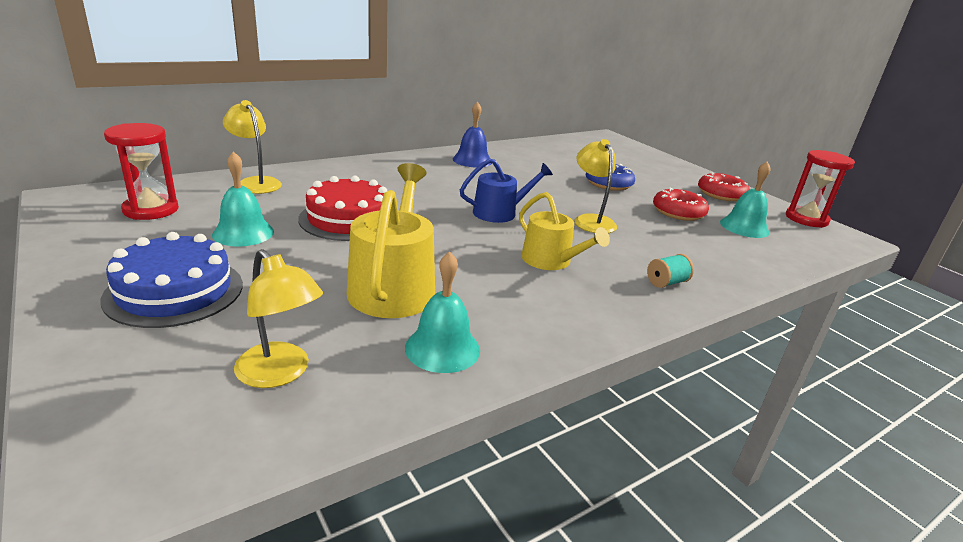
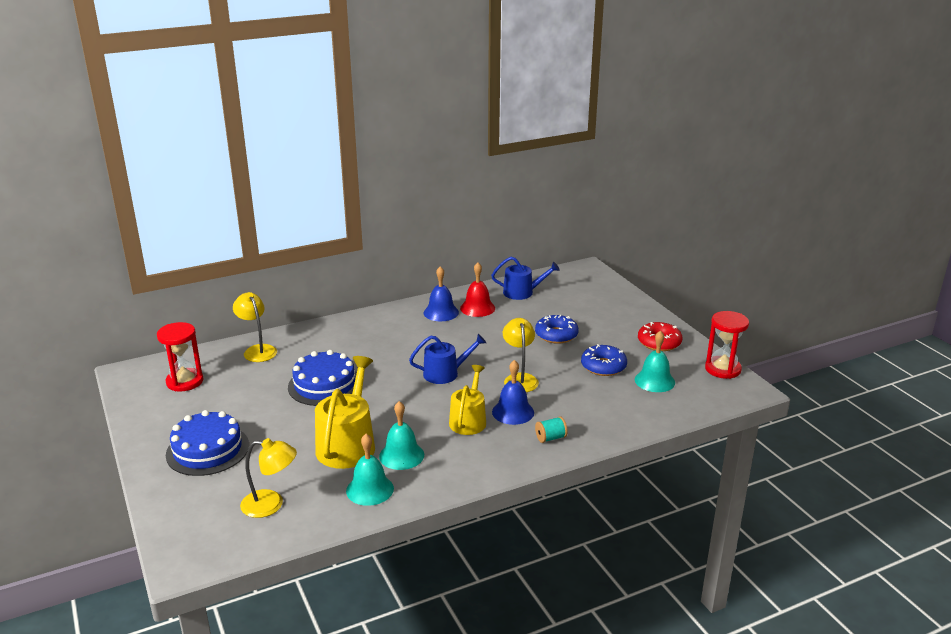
camera: 10 degrees right, 0 degrees up
turquoise bell [212,151,274,246] -> turquoise bell moved to [379,401,424,470]
yellow lamp [234,249,323,388] -> yellow lamp turned 45 degrees counterclockwise [240,438,297,518]
red cake [298,175,387,241] -> blue cake [288,350,357,406]
yellow watering can [519,192,610,270] -> yellow watering can turned 135 degrees counterclockwise [449,365,486,435]
red donut [653,188,709,221] -> blue donut [581,344,627,376]
none -> red bell [460,262,495,317]
none -> blue watering can [491,257,560,300]
none -> blue bell [492,360,534,425]

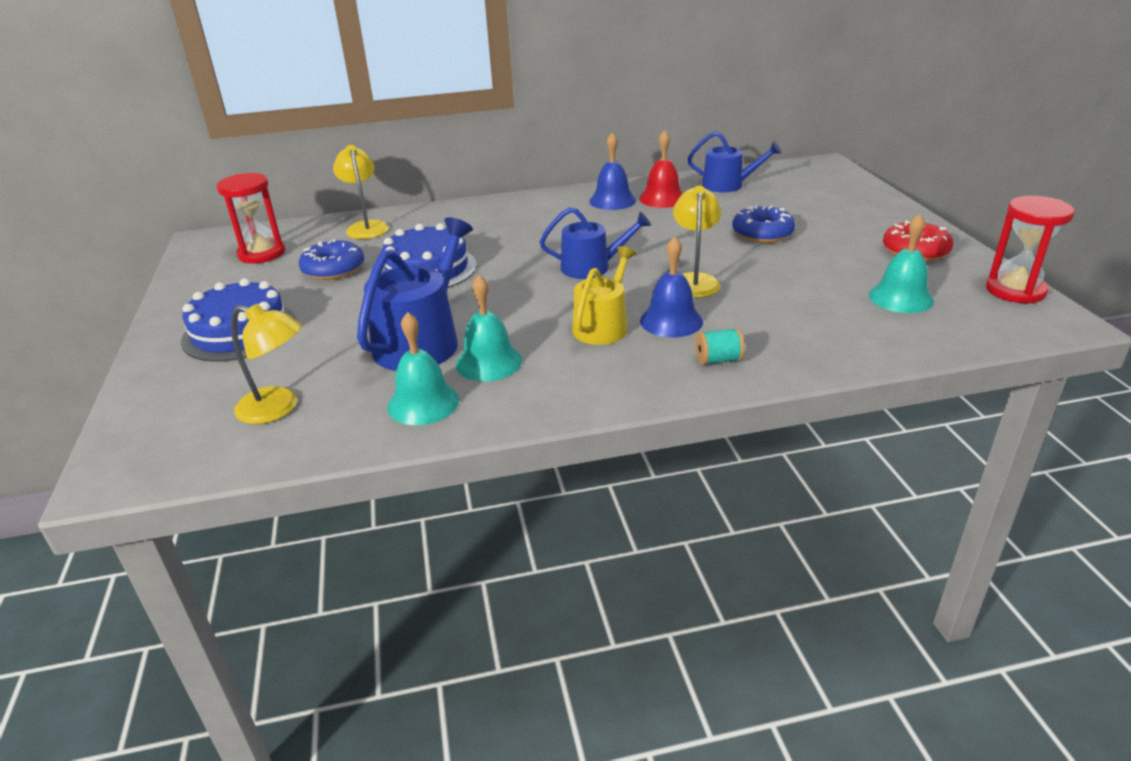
camera: 15 degrees right, 5 degrees up
yellow watering can [315,356,375,469] -> blue watering can [357,217,473,371]
blue donut [581,344,627,376] -> blue donut moved to [299,239,364,280]

